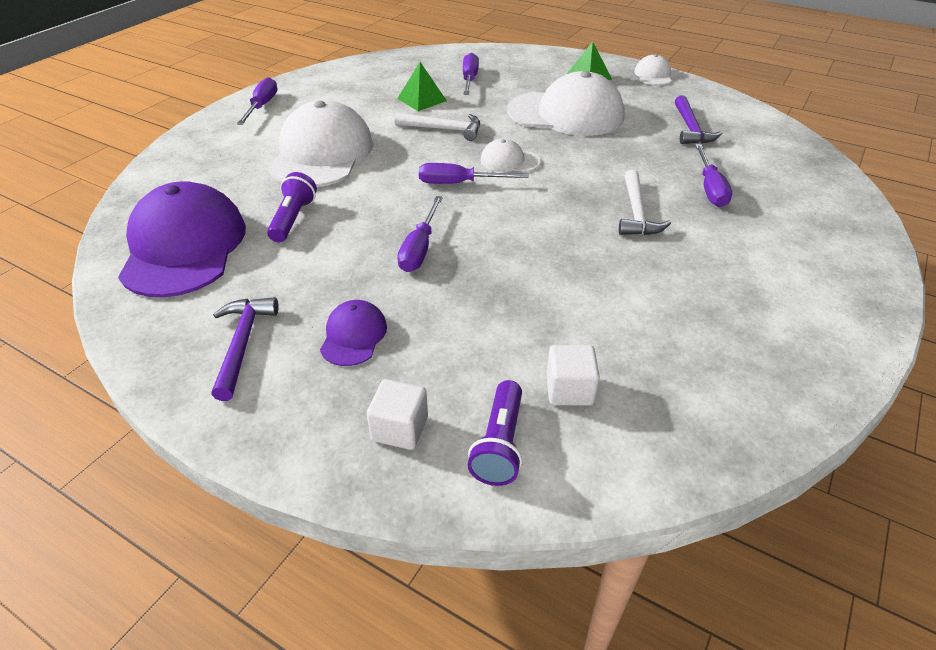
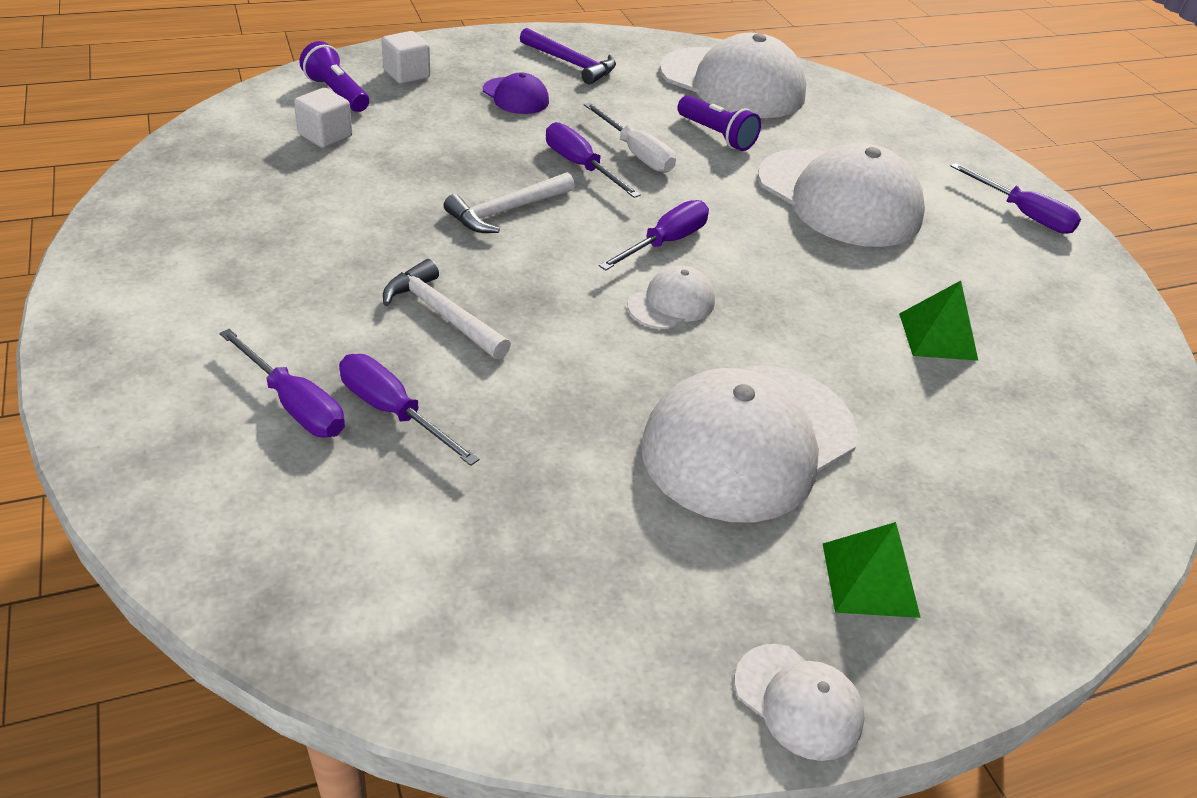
camera: 125 degrees right, 0 degrees up
purple cap [118,181,246,297] -> white cap [660,33,807,118]
white hammer [395,112,480,141] -> white hammer moved to [444,172,575,233]
purple screwdriver [463,53,479,95] -> purple screwdriver moved to [219,329,345,437]
purple hammer [675,95,722,144] -> none
none -> white screwdriver [584,103,676,173]

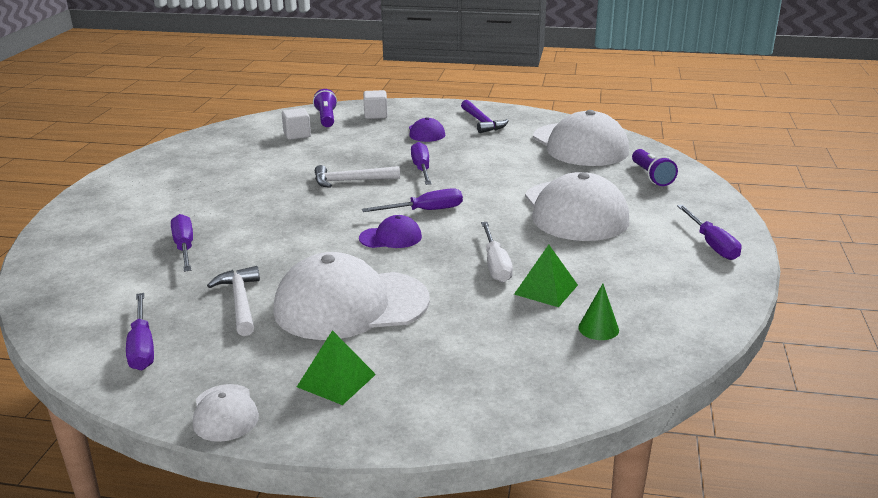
camera: 35 degrees right, 15 degrees down
purple screwdriver [219,329,345,437] -> purple screwdriver moved to [126,293,154,370]
white hammer [383,259,511,360] -> white hammer moved to [207,266,260,336]
white screwdriver [584,103,676,173] -> white screwdriver moved to [481,222,513,282]
white cap [627,266,715,329] -> purple cap [359,215,422,248]
purple flashlight [677,95,761,151] -> purple flashlight moved to [632,149,678,186]
none -> green cone [578,284,619,340]

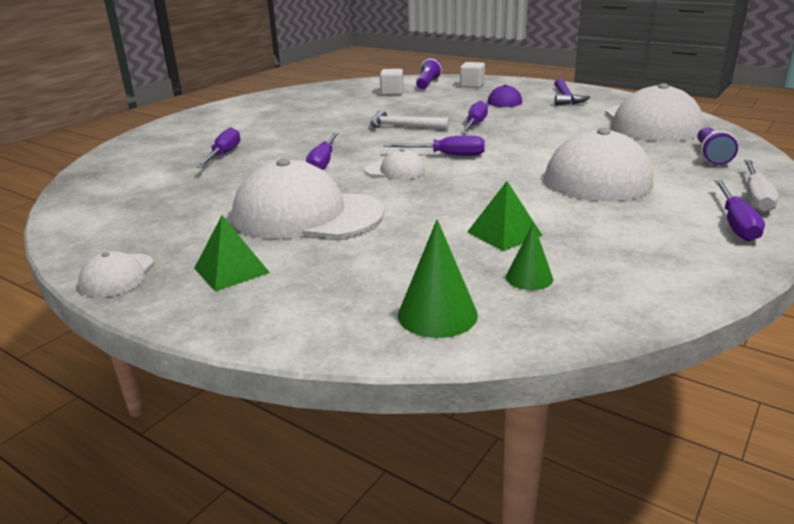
camera: 25 degrees right, 0 degrees up
purple screwdriver [126,293,154,370] -> purple screwdriver moved to [306,132,339,170]
white hammer [207,266,260,336] -> none
purple cap [359,215,422,248] -> white cap [365,149,426,180]
white screwdriver [481,222,513,282] -> white screwdriver moved to [744,160,778,213]
none -> green cone [398,219,478,338]

